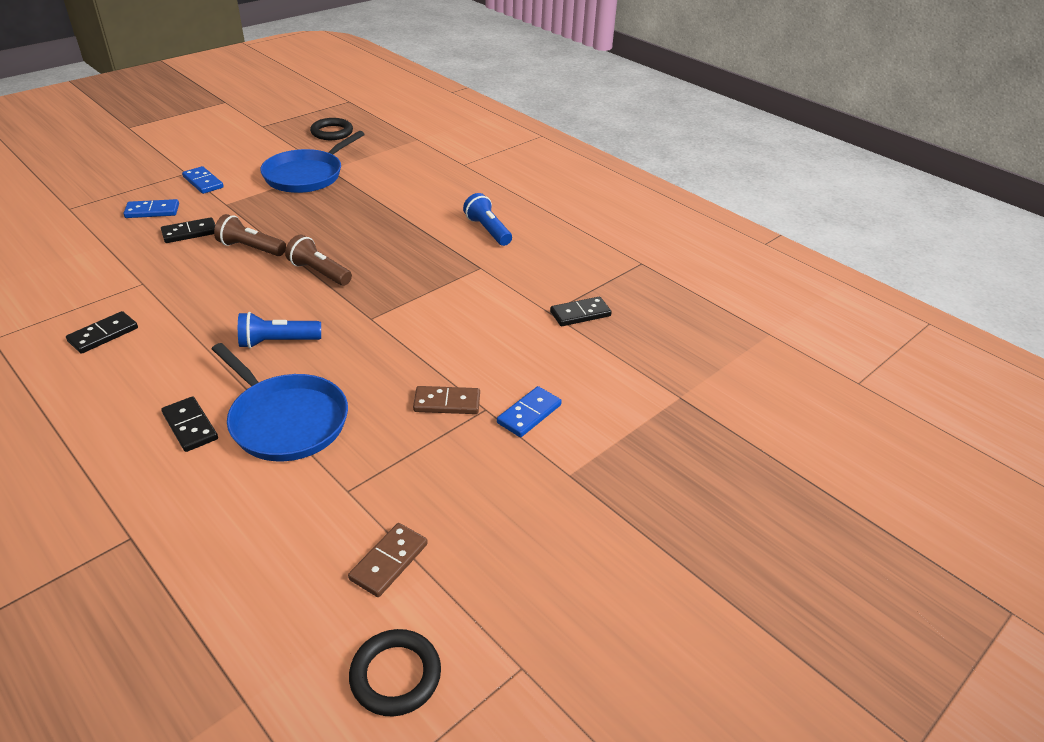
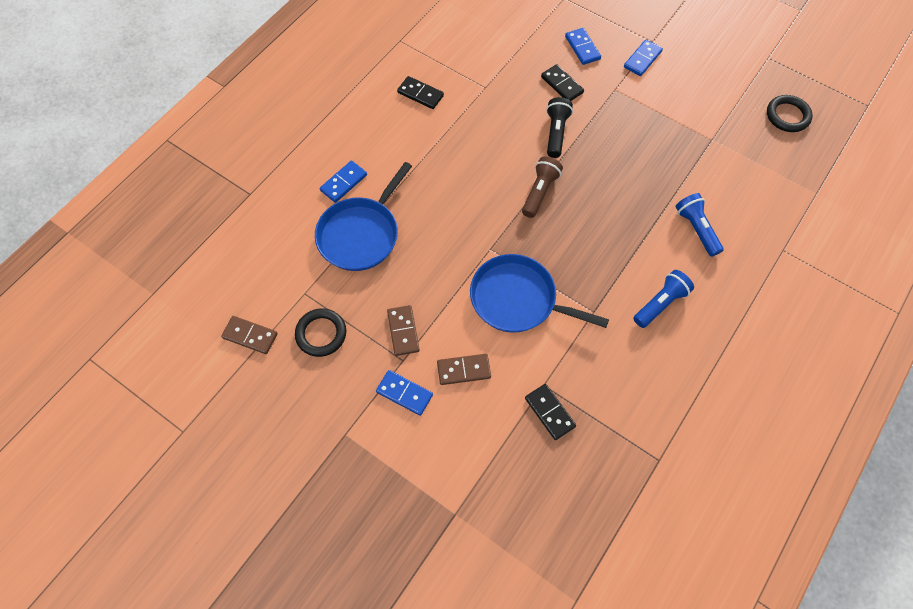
camera: 80 degrees right, 25 degrees up
black domino [161,396,218,452] -> blue domino [320,161,367,203]
brown flashlight [214,214,286,256] -> black flashlight [546,97,573,158]
blue flashlight [238,312,321,348] -> blue flashlight moved to [676,193,723,257]
blue pan [260,131,365,193] -> blue pan moved to [470,254,609,333]
black ring [349,629,441,716] -> black ring moved to [295,308,346,357]
none -> brown domino [437,354,491,385]

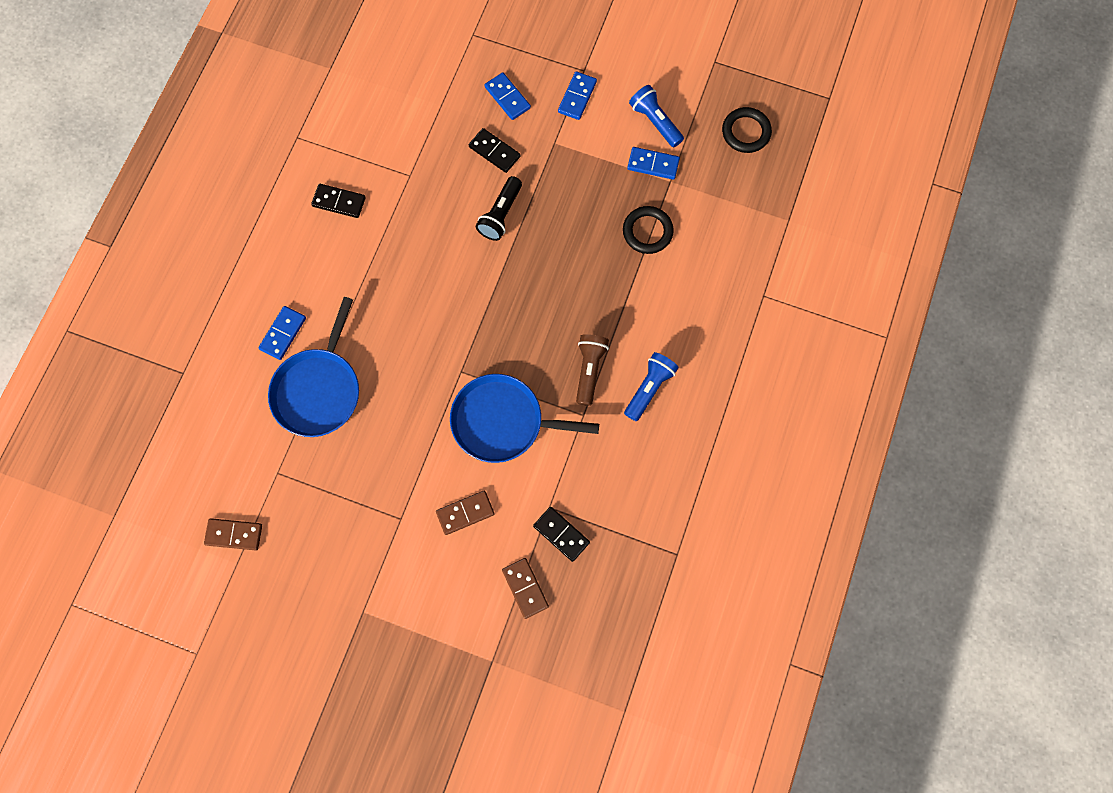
camera: 15 degrees left, 10 degrees up
black ring [295,308,346,357] -> black ring moved to [623,206,674,254]
blue domino [376,370,433,416] -> blue domino moved to [627,147,680,180]
brown domino [387,305,420,356] -> brown domino moved to [502,558,549,619]
brown flashlight [522,157,563,218] -> brown flashlight moved to [576,334,609,406]
black flashlight [546,97,573,158] -> black flashlight turned 150 degrees counterclockwise [476,176,522,241]
blue flashlight [676,193,723,257] -> blue flashlight moved to [629,85,684,147]

